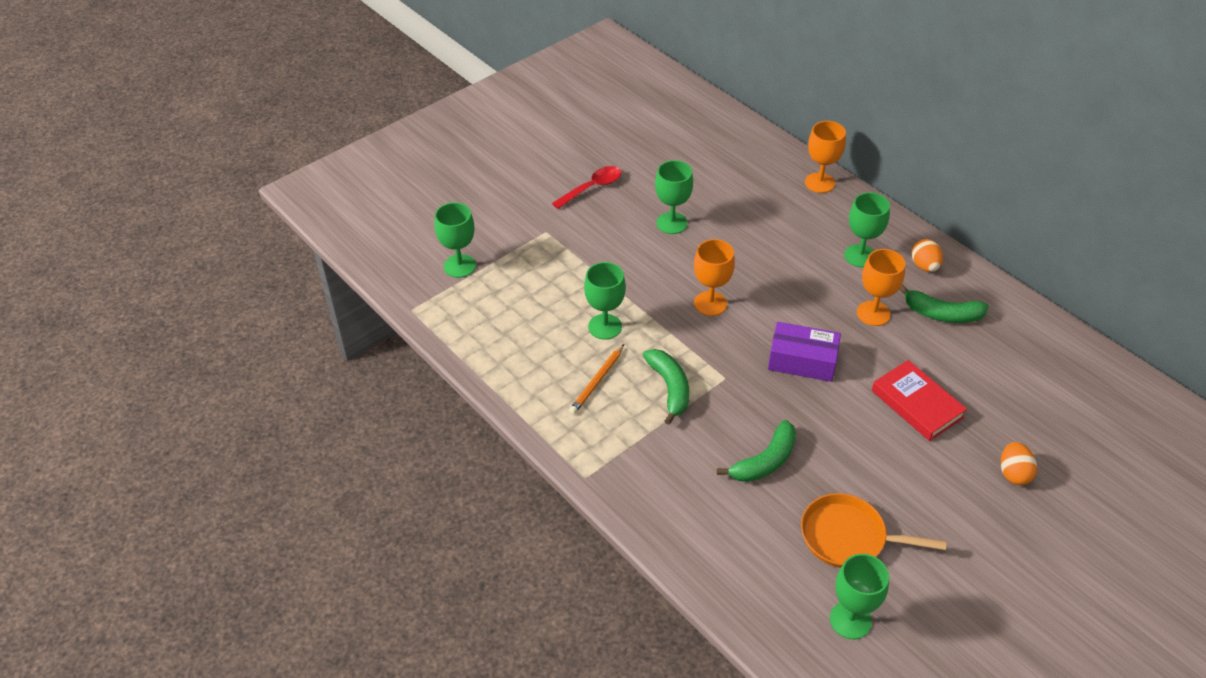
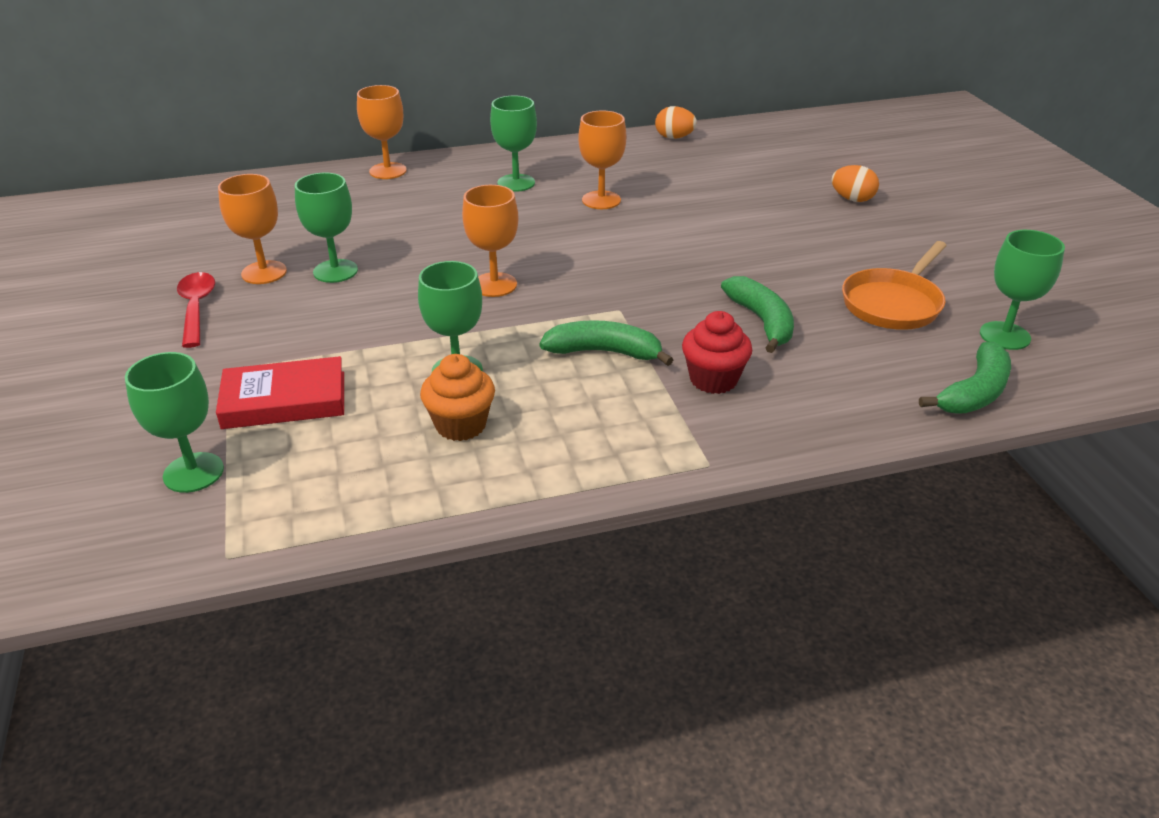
camera: 65 degrees left, 10 degrees down
orange pencil [569,344,624,414] -> none
purple box [768,322,841,382] -> none
red book [872,360,967,441] -> red book moved to [216,356,344,429]
green banana [899,284,989,323] -> green banana moved to [919,342,1011,414]
orange egg [911,239,943,272] -> orange egg moved to [655,106,697,139]
none -> orange goblet [218,174,287,284]
none -> orange cupcake [420,354,495,441]
none -> red cupcake [682,311,752,394]

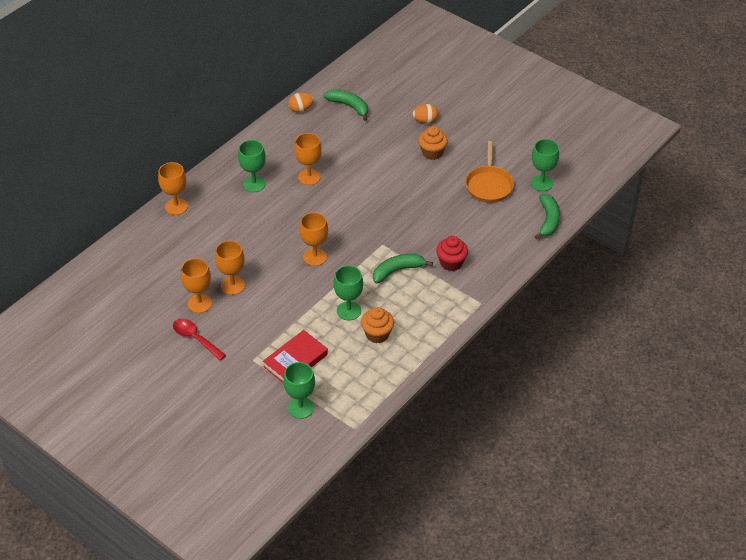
camera: 35 degrees left, 10 degrees up
green goblet [295,172,358,283] -> orange goblet [215,241,245,295]
green banana [721,276,794,353] -> green banana moved to [323,89,368,121]
none -> orange cupcake [418,126,448,160]

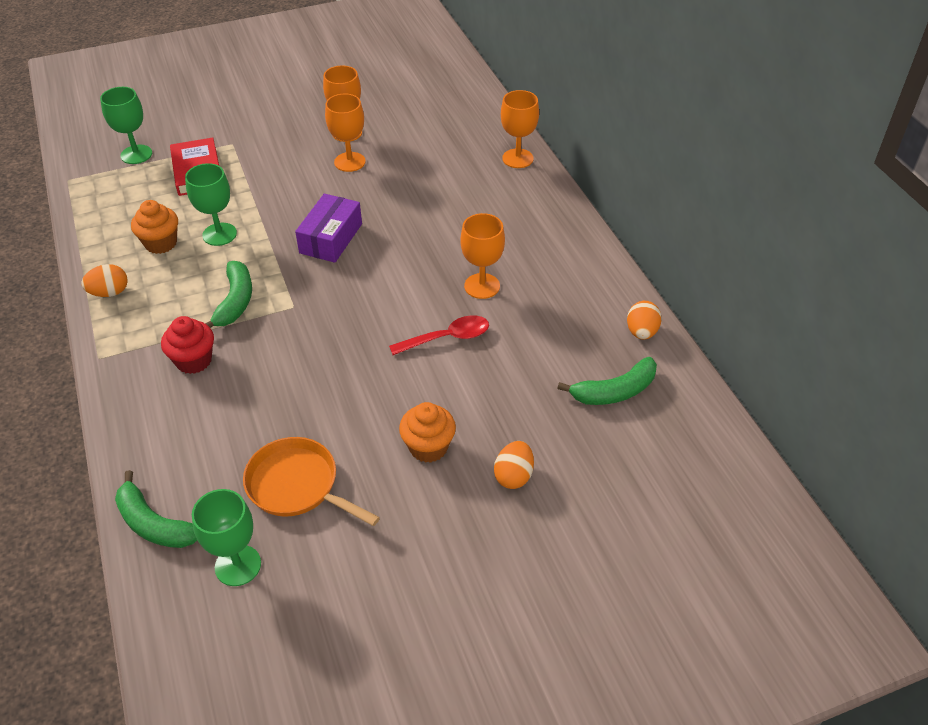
camera: 120 degrees right, 0 degrees up
red spoon [173,318,226,360] -> red spoon moved to [389,315,489,355]
green goblet [238,140,266,192] -> none
orange goblet [299,212,328,266] -> purple box [295,194,362,263]
none -> orange egg [81,264,128,297]

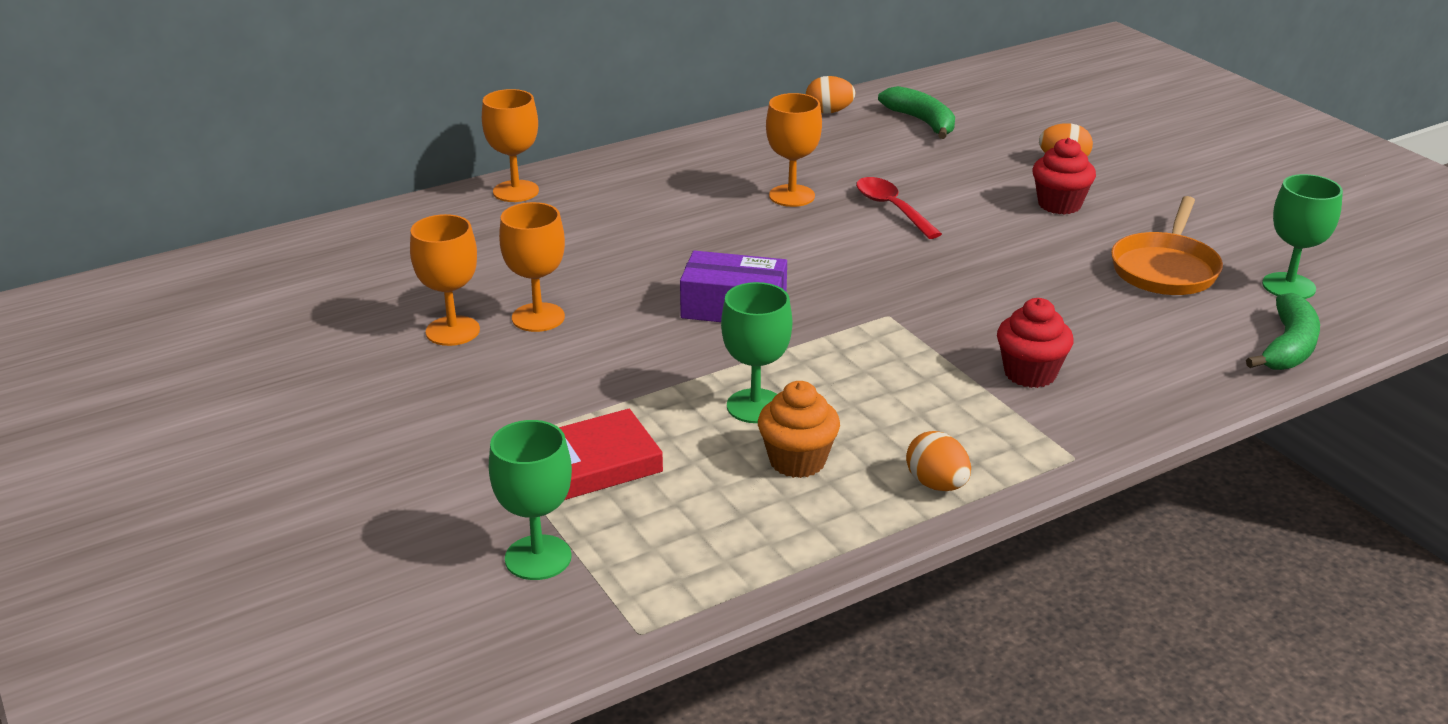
camera: 100 degrees left, 15 degrees down
green banana [205,261,252,328] -> none
orange cupcake [399,402,456,463] -> red cupcake [1032,138,1096,215]

